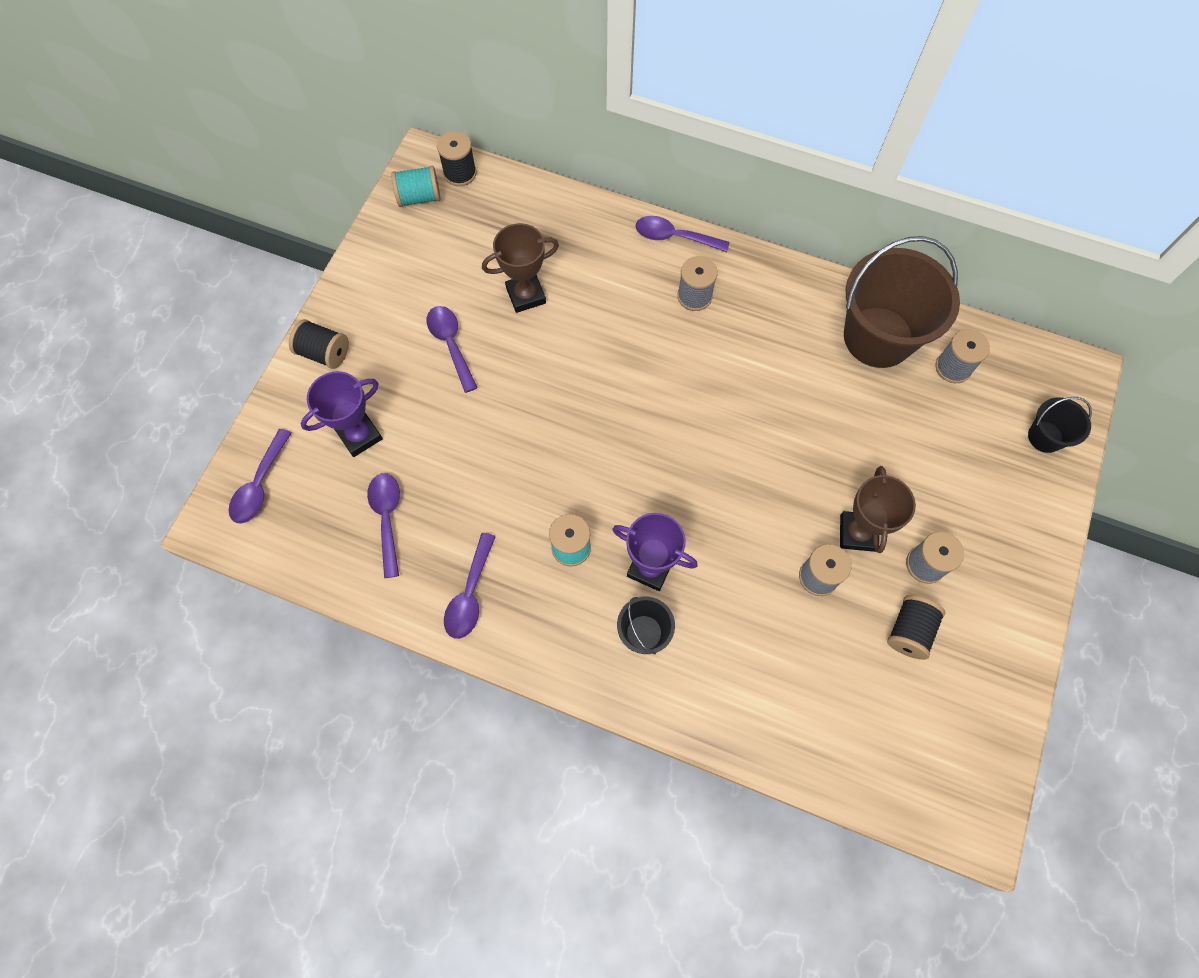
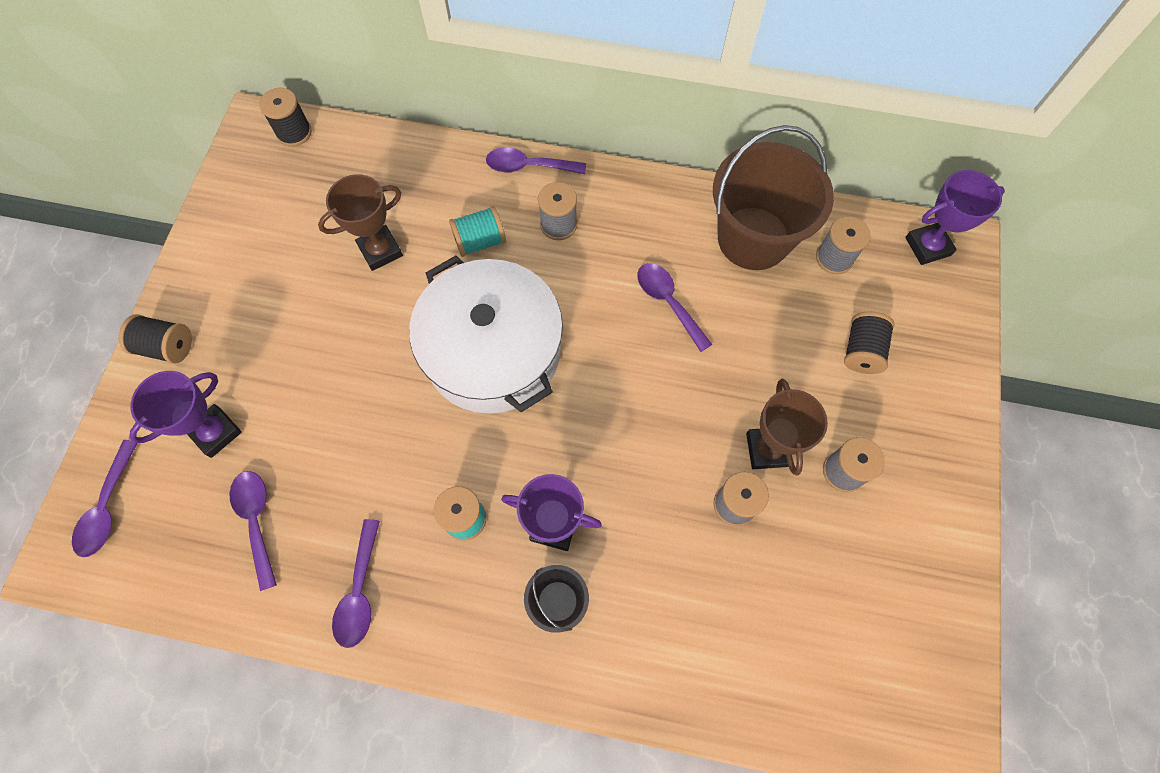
camera: 10 degrees left, 0 degrees up
turquoise spool [391,166,440,207] -> turquoise spool moved to [449,206,506,257]
purple spoon [427,306,478,393] -> purple spoon moved to [637,263,713,352]
black spool [887,595,945,660] -> black spool moved to [844,312,895,374]
black bucket [1028,397,1092,453] -> none
none -> white pot [409,256,563,414]
none -> purple trophy [905,170,1005,265]

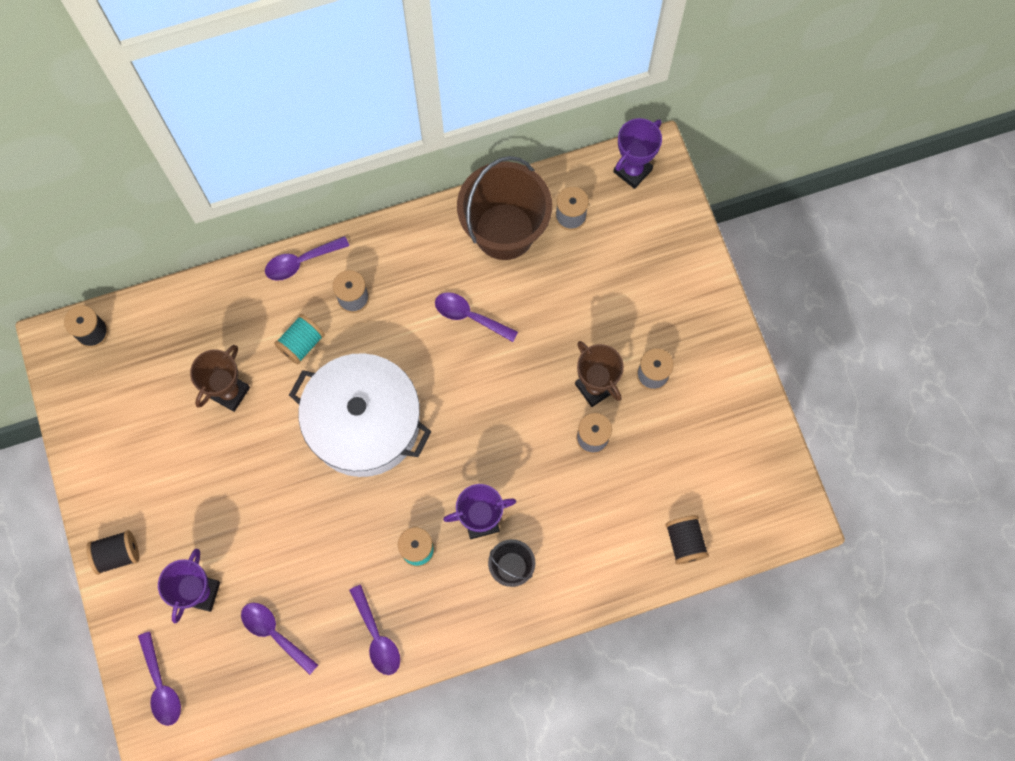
camera: 30 degrees left, 5 degrees up
black spool [844,312,895,374] -> black spool moved to [666,515,709,565]

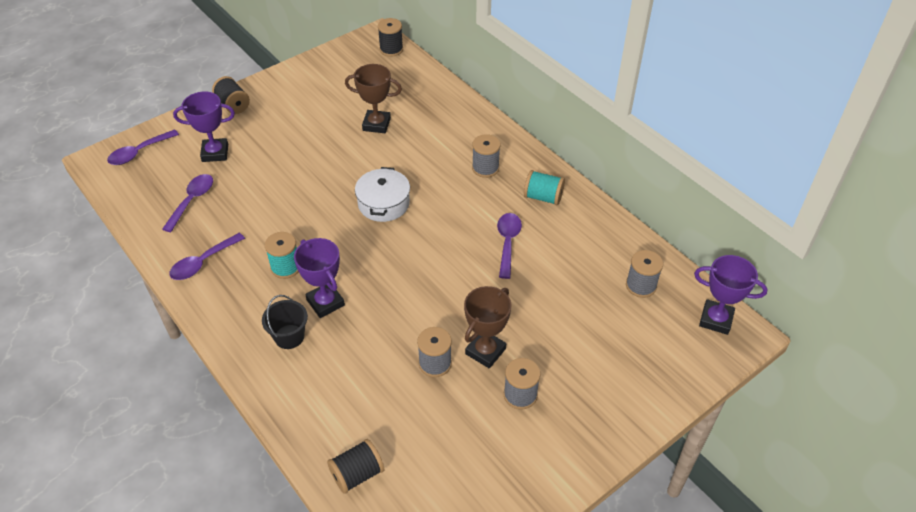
camera: 70 degrees right, 25 degrees down
purple spoon [265,236,349,281] -> none
turquoise spool [274,314,325,365] -> turquoise spool moved to [524,170,565,205]
white pot [289,353,432,477] -> white pot [355,167,410,222], size x0.54
brown bucket [457,156,552,260] -> none

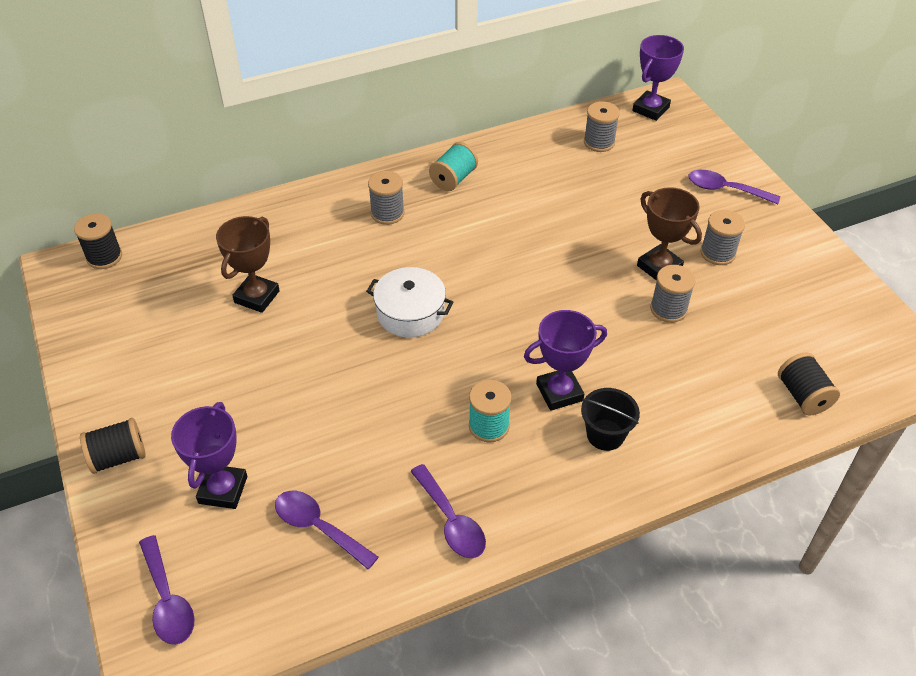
camera: 75 degrees left, 0 degrees up
purple spoon [497,213,522,279] -> purple spoon moved to [688,170,780,204]

